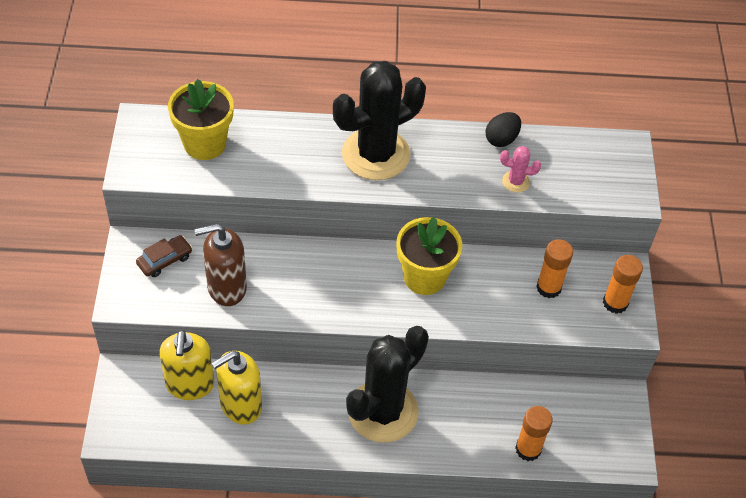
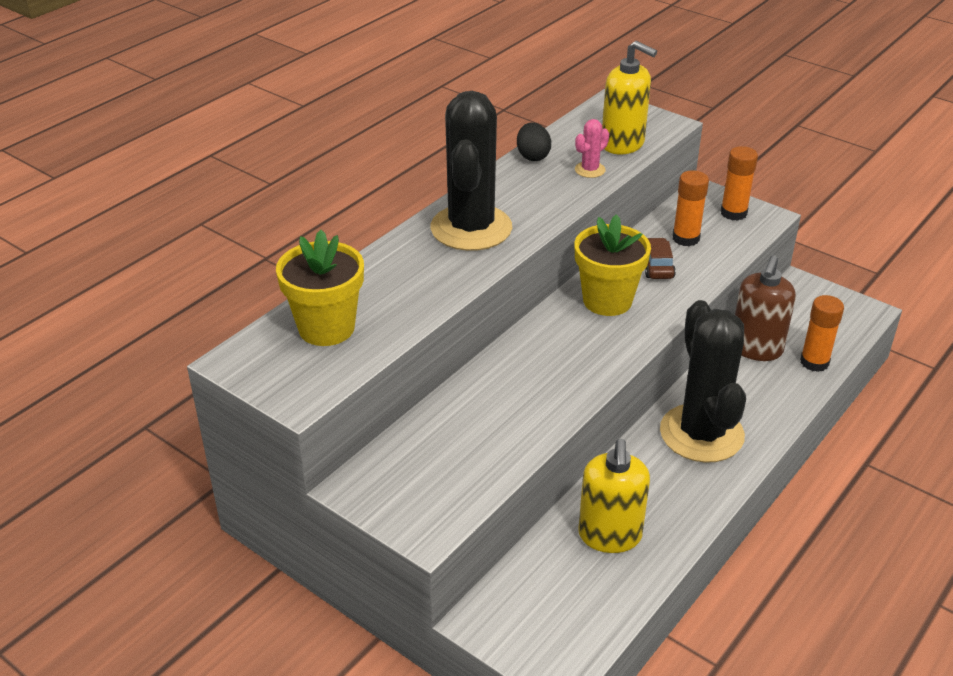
camera: 50 degrees left, 15 degrees down
brown car [136,235,192,277] -> brown car moved to [645,238,676,279]
yellow soap dispenser [159,330,214,400] -> yellow soap dispenser moved to [602,41,657,154]
brown soap dispenser [195,224,247,306] -> brown soap dispenser moved to [735,255,796,361]

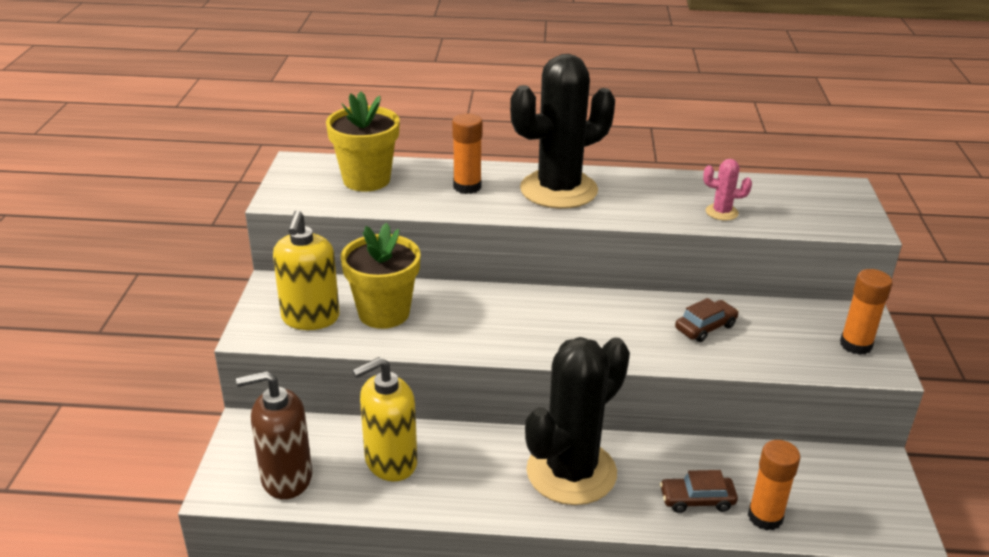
camera: 55 degrees right, 5 degrees down
black egg [517,122,551,161] -> none
yellow flower pot [574,214,651,316] -> yellow flower pot moved to [341,223,420,329]
yellow soap dispenser [602,41,657,154] -> yellow soap dispenser moved to [273,210,340,330]
orange glue stick [672,170,709,246] -> orange glue stick moved to [452,113,482,194]
brown soap dispenser [735,255,796,361] -> brown soap dispenser moved to [236,371,312,499]
none -> brown car [660,470,738,513]

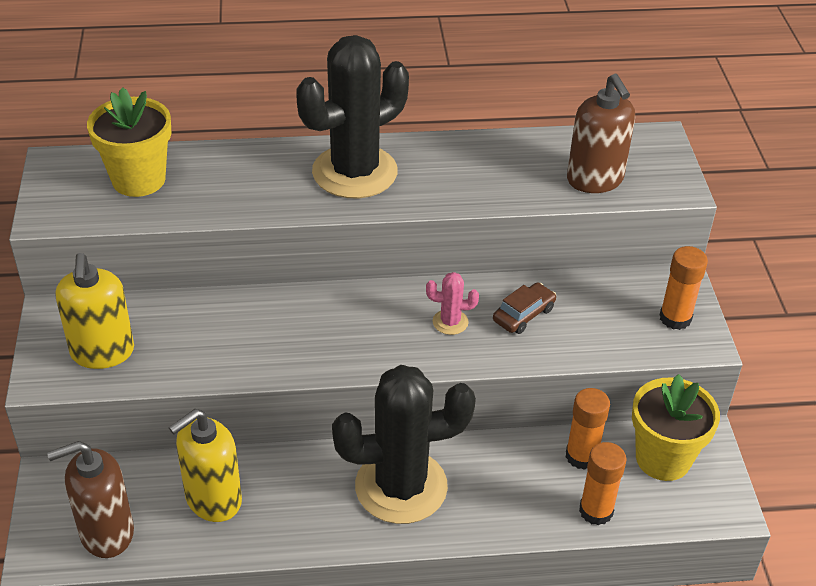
camera: 10 degrees left, 10 degrees up
yellow flower pot [341,223,420,329] -> yellow flower pot moved to [632,374,720,481]
orange glue stick [452,113,482,194] -> orange glue stick moved to [566,388,610,470]
black cactus [525,337,630,505] -> black cactus turned 45 degrees clockwise [332,365,476,524]
brown car [660,470,738,513] -> none
pink cactus [703,159,752,221] -> pink cactus moved to [426,272,479,335]
none -> brown soap dispenser [567,74,635,193]

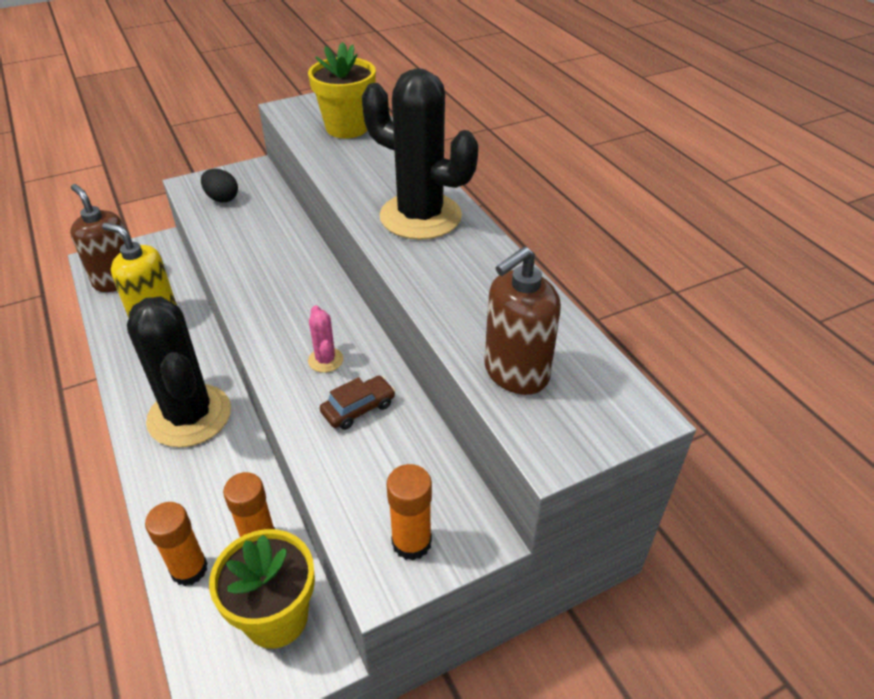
camera: 70 degrees right, 0 degrees up
yellow soap dispenser [56,253,134,369] -> black egg [201,169,238,203]
brown car [493,282,556,334] -> brown car turned 60 degrees counterclockwise [320,376,395,430]

